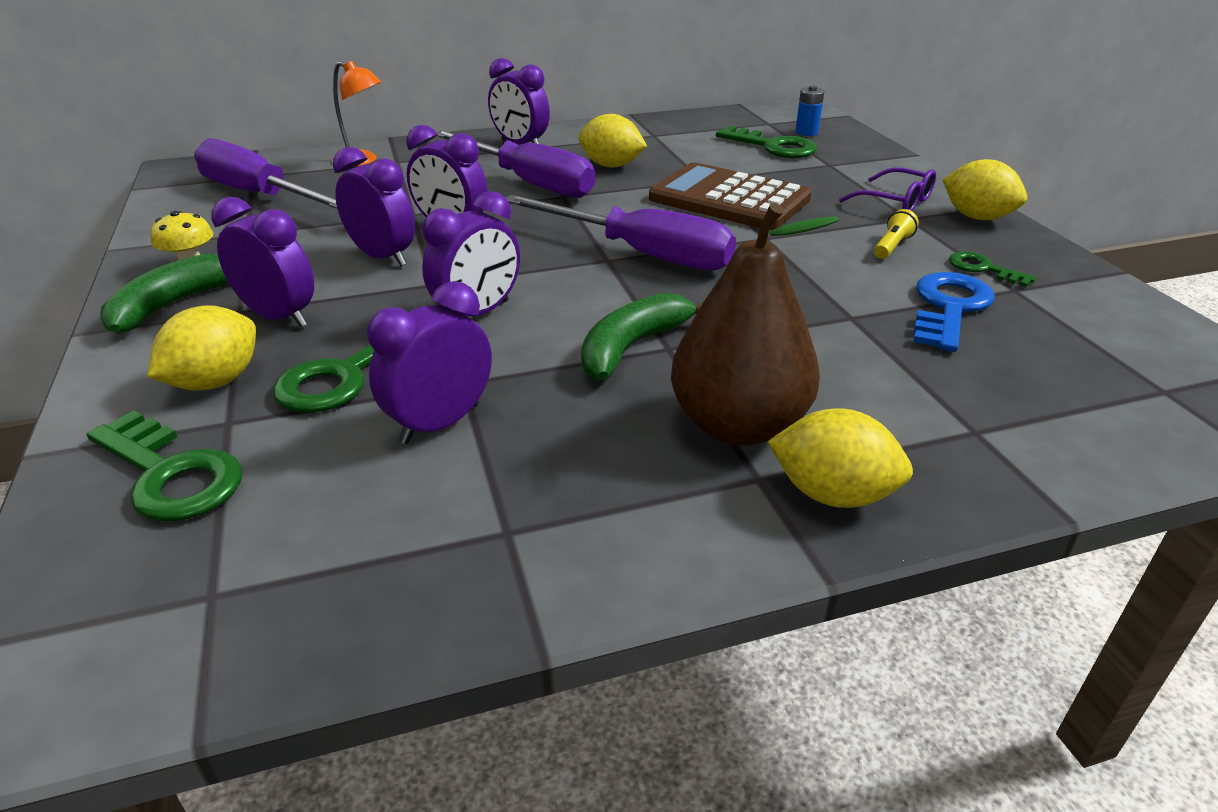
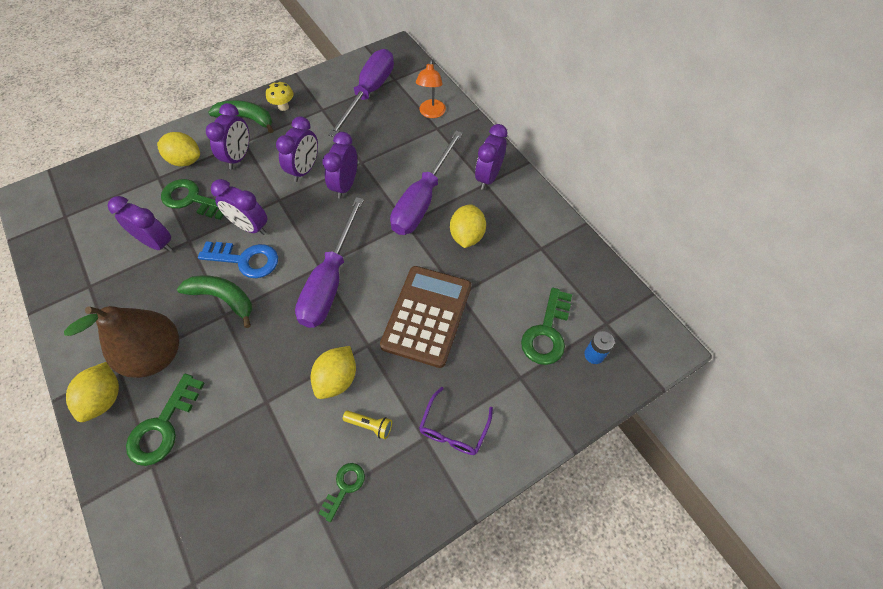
camera: 75 degrees right, 25 degrees up
green key [87,410,242,522] -> green key moved to [126,374,205,466]
blue key [913,272,995,352] -> blue key moved to [198,241,278,278]
yellow lemon [942,159,1027,220] -> yellow lemon moved to [311,346,356,399]

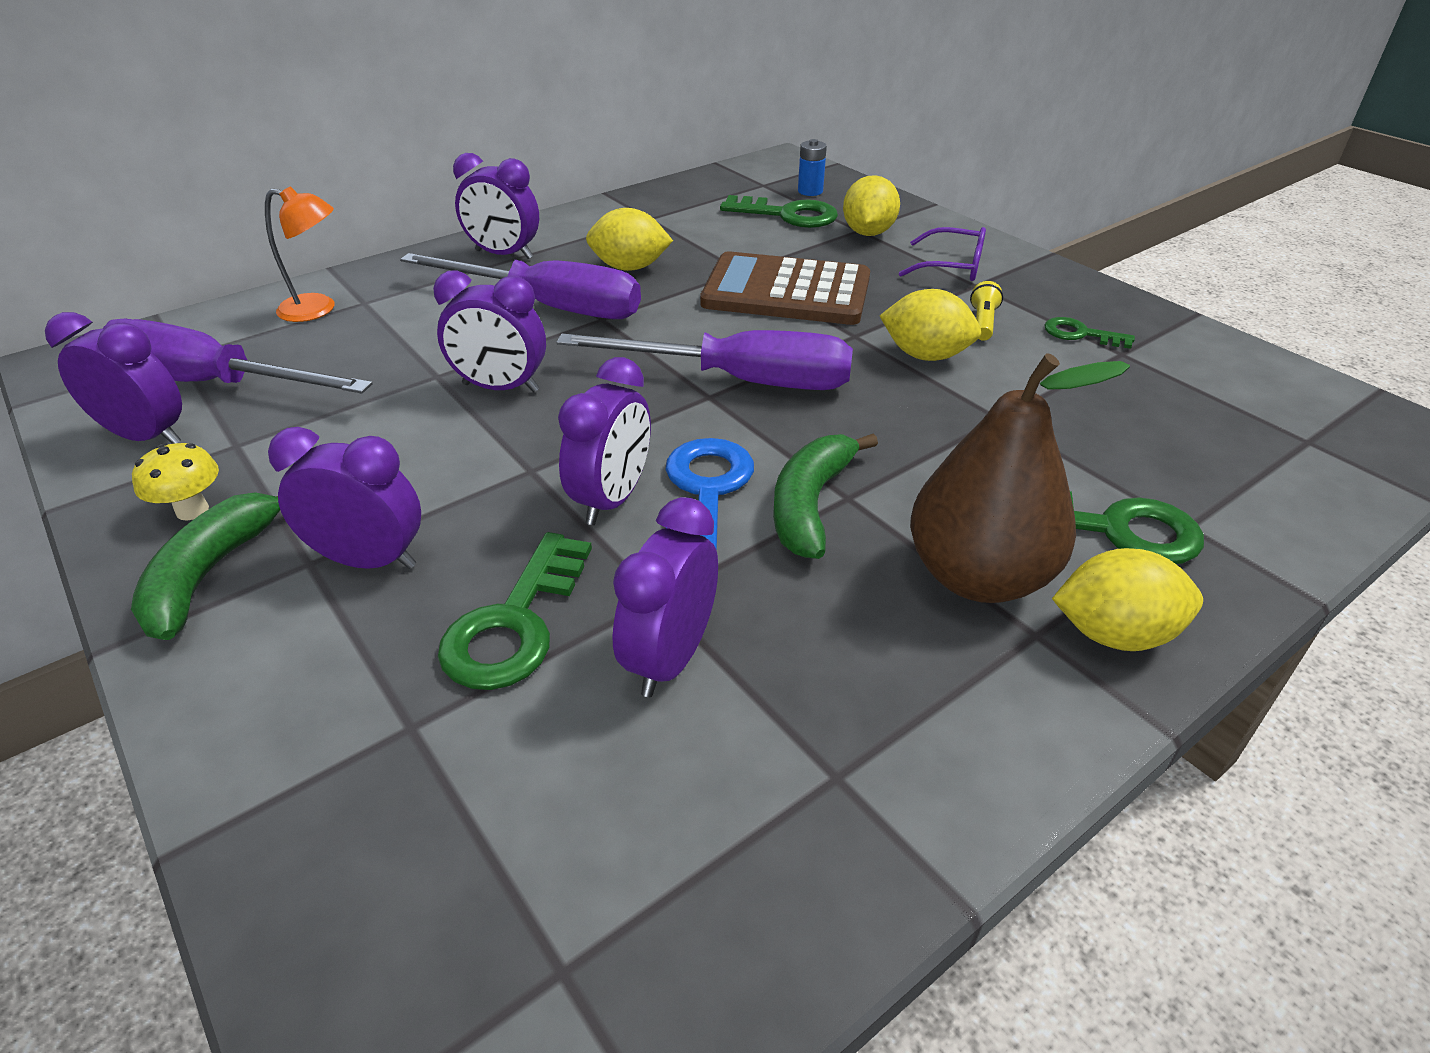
camera: 95 degrees left, 20 degrees down
yellow lemon [157,132,200,167] -> yellow lemon moved to [843,175,900,236]
purple clock [276,116,318,182] -> purple clock moved to [45,312,182,444]

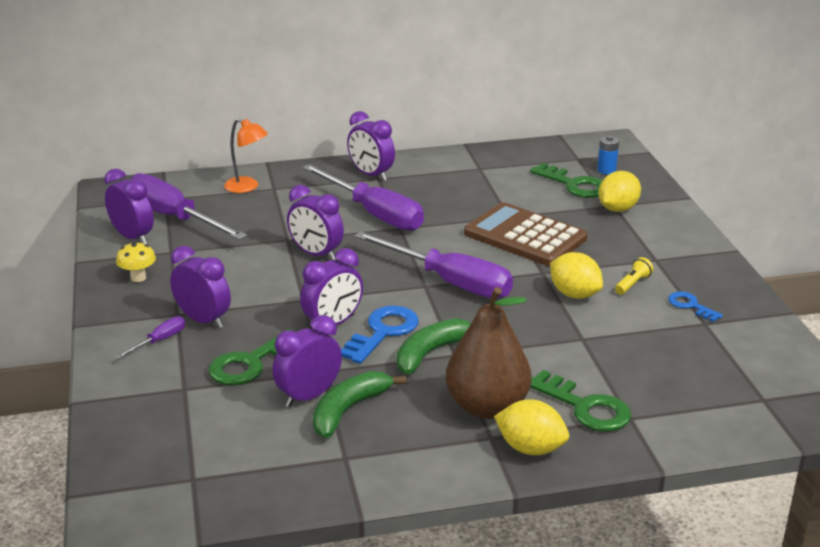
camera: 25 degrees right, 10 degrees down
green banana [131,492,280,640] -> green banana moved to [313,371,407,438]
yellow lemon [586,208,673,271] -> none
purple glasses [899,227,986,281] -> none
green key [1044,317,1135,349] -> blue key [668,292,723,322]
none -> purple screwdriver [116,316,185,359]

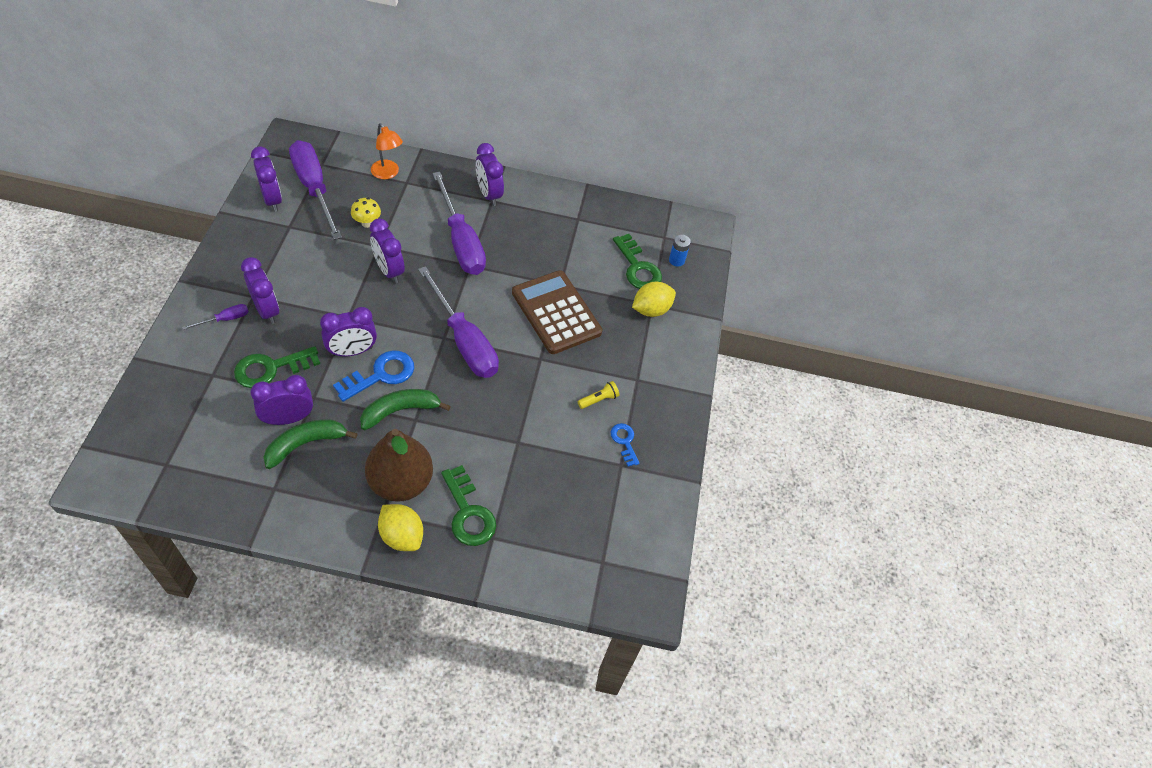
camera: 15 degrees right, 25 degrees up
yellow mushroom [116,241,156,282] -> yellow mushroom moved to [351,198,381,228]
yellow lemon [550,252,603,299] -> none

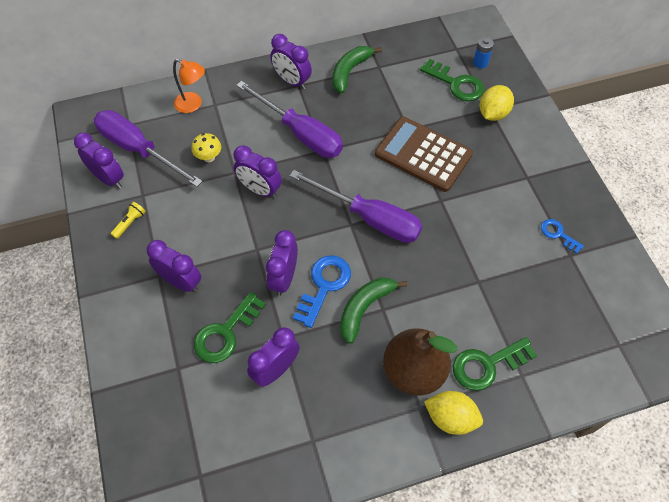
camera: 20 degrees left, 5 degrees up
purple screwdriver [182,304,249,330] -> none
green banana [264,419,358,469] -> green banana moved to [333,46,382,93]
purple clock [320,307,377,356] -> purple clock turned 150 degrees clockwise [266,230,298,296]
green key [441,465,496,546] -> green key turned 120 degrees clockwise [453,337,537,391]
yellow flashlight [578,381,619,409] -> yellow flashlight moved to [111,202,146,239]

